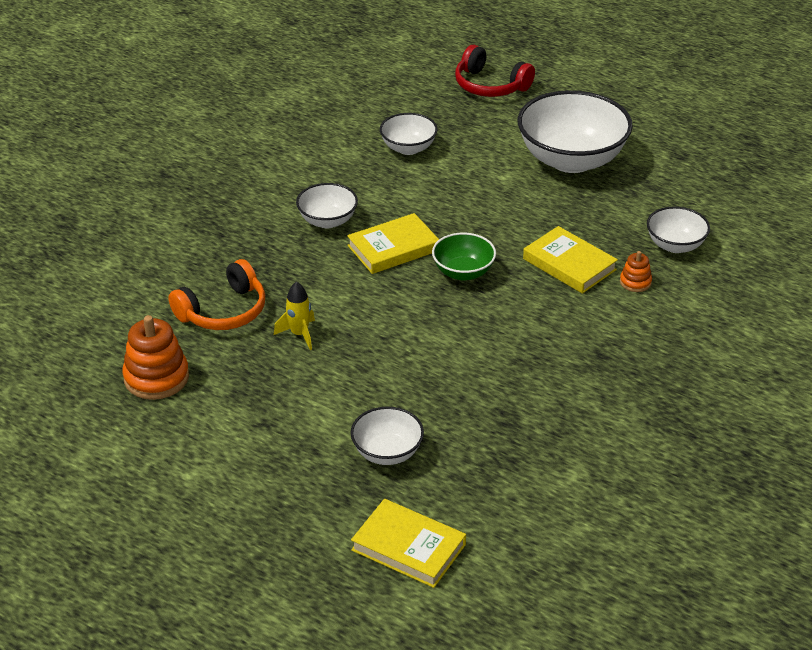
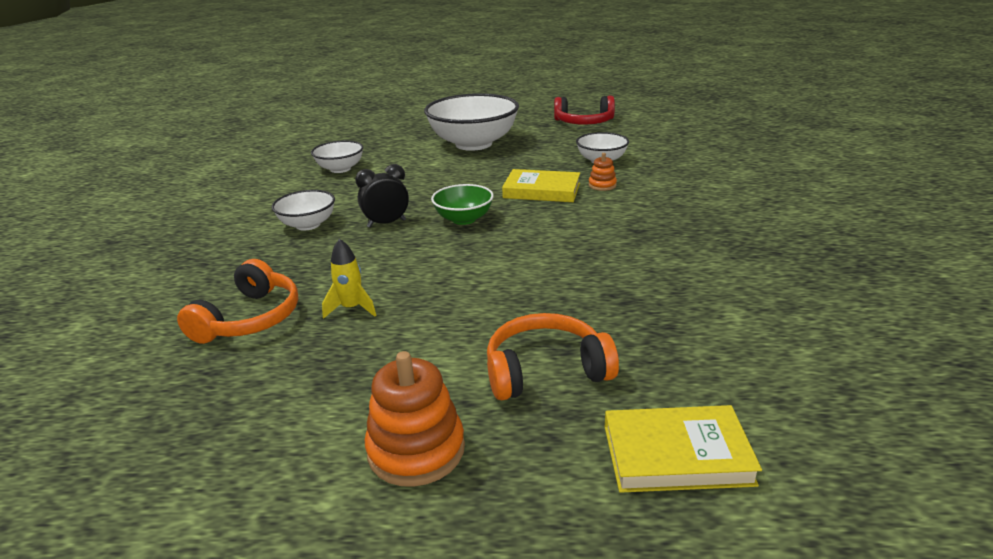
camera: 30 degrees left, 10 degrees down
orange stacking toy [122,315,189,400] -> orange stacking toy moved to [365,351,465,487]
yellow book [347,213,439,274] -> black clock [355,164,409,227]
white bowl [350,407,424,465] -> orange headphones [487,313,619,400]
red headphones [455,45,535,97] -> red headphones moved to [554,96,615,124]

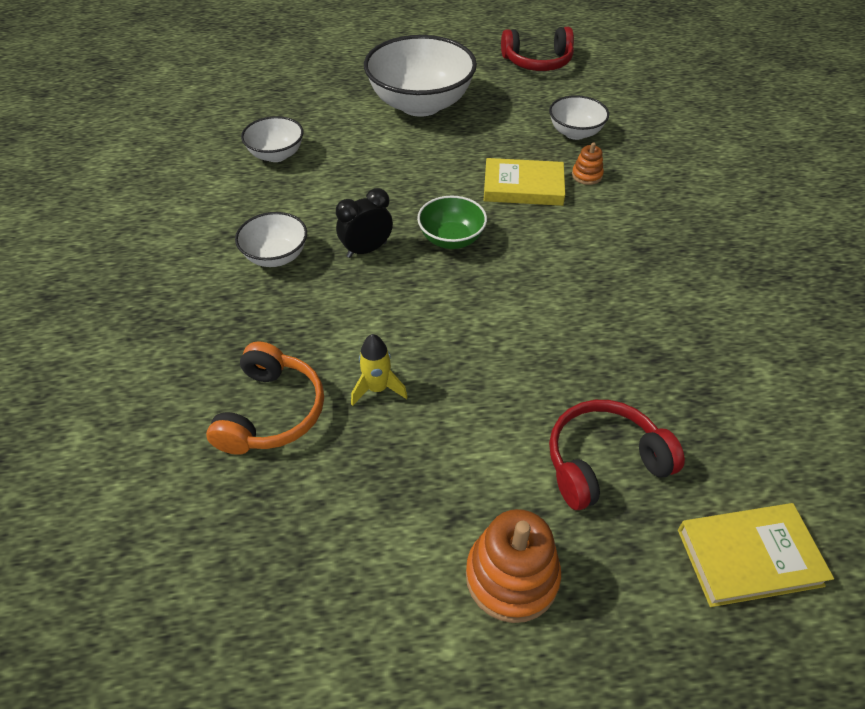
camera: 10 degrees left, 20 degrees up
orange headphones [487,313,619,400] -> red headphones [549,400,685,510]

